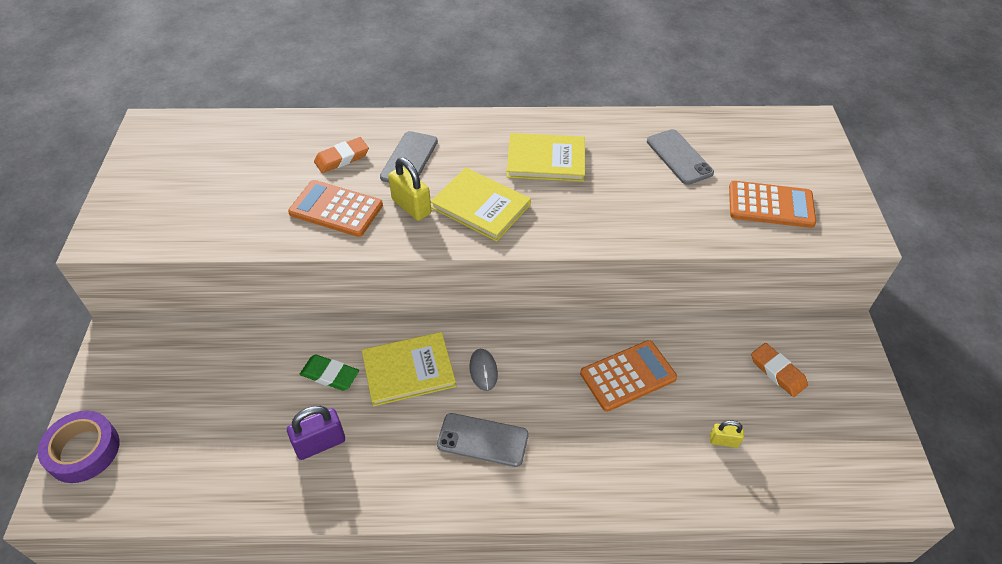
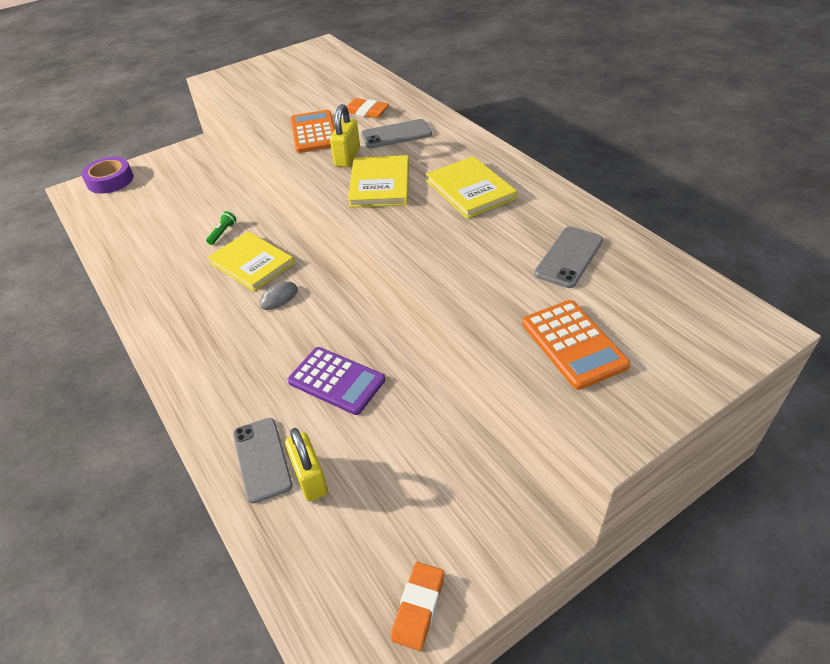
camera: 60 degrees right, 5 degrees down
purple padlock [287,405,345,460] -> none
green eraser [300,355,359,391] -> green flashlight [206,211,236,245]
grey phone [437,413,528,467] -> grey phone moved to [233,418,293,503]
orange calculator [580,340,677,412] -> purple calculator [287,347,385,415]
yellow padlock [710,420,744,448] -> yellow padlock [285,428,328,501], size x1.70
orange eraser [751,343,808,397] -> orange eraser moved to [391,562,444,651]

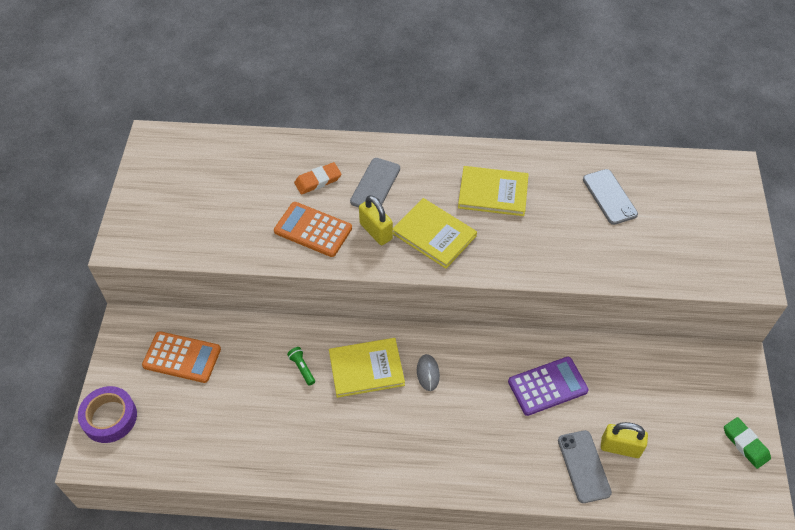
camera: 55 degrees left, 10 degrees up
grey phone [233,418,293,503] -> grey phone turned 60 degrees clockwise [558,430,612,503]
orange eraser [391,562,444,651] -> green eraser [724,417,771,469]
orange calculator [522,300,630,390] -> orange calculator moved to [142,331,221,383]

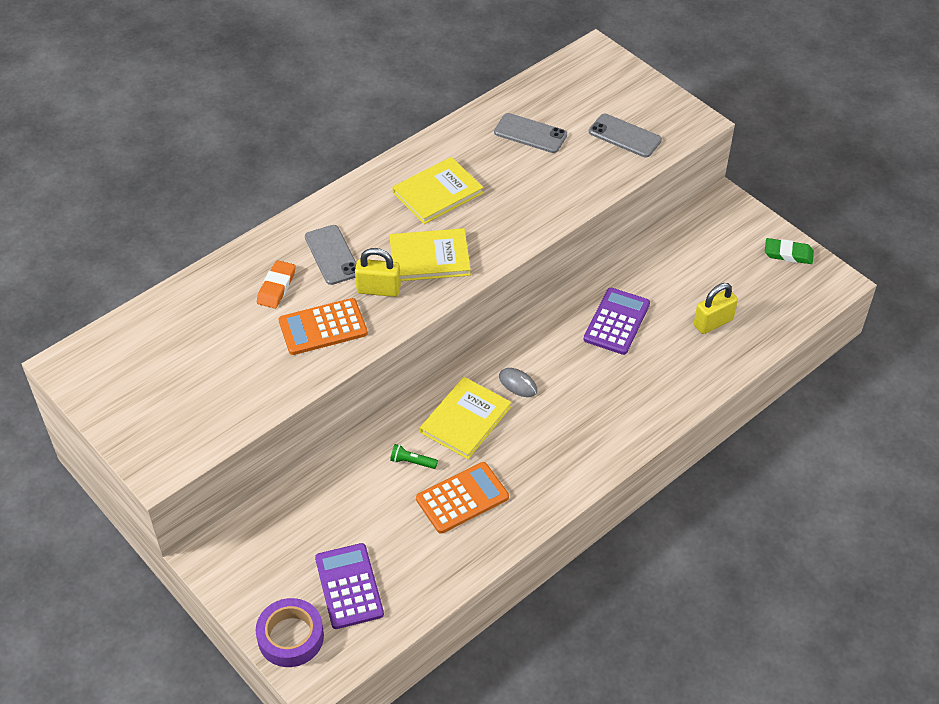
camera: 45 degrees left, 5 degrees down
orange calculator [142,331,221,383] -> orange calculator moved to [416,462,509,534]
grey phone [558,430,612,503] -> grey phone moved to [589,114,662,157]
none -> purple calculator [315,543,384,629]

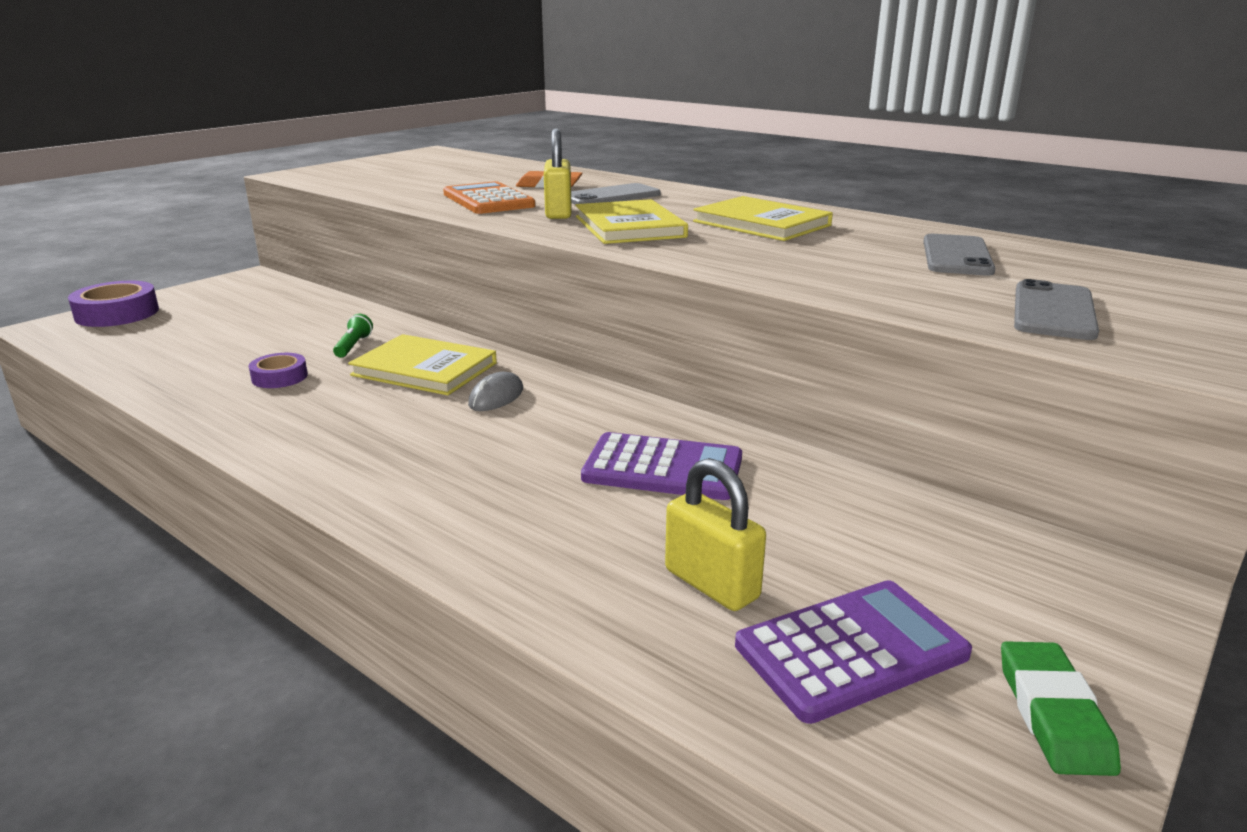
camera: 80 degrees right, 25 degrees down
purple calculator [315,543,384,629] -> purple calculator moved to [735,580,972,724]
orange calculator [416,462,509,534] -> purple tape [249,353,308,388]

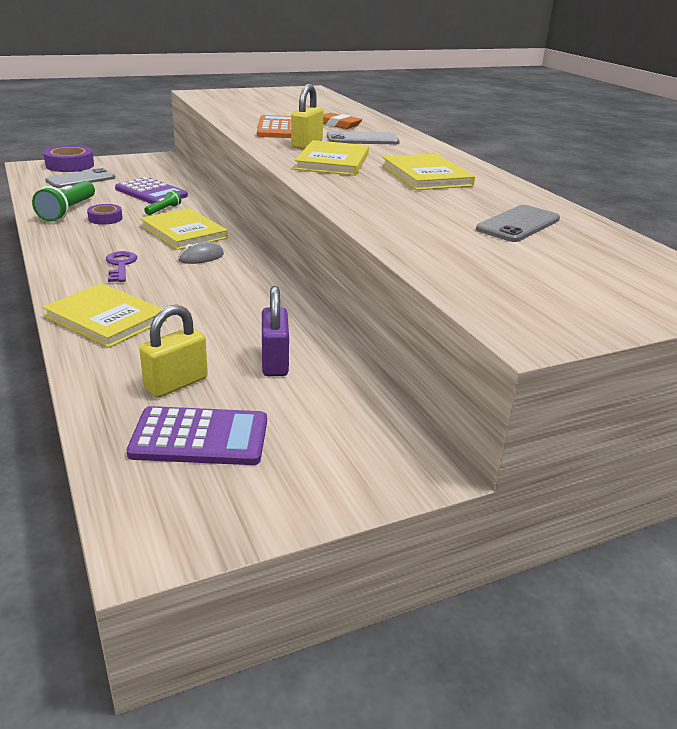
camera: 25 degrees right, 5 degrees up
purple calculator [581,432,742,500] -> purple calculator moved to [115,177,188,204]
yellow padlock [665,458,766,611] -> yellow padlock turned 60 degrees clockwise [139,305,208,398]
green eraser [1001,641,1121,776] -> none
grey phone [1014,279,1099,340] -> grey phone moved to [45,168,115,188]
none -> green flashlight [32,181,95,222]
none -> yellow book [42,283,167,348]
none -> purple key [106,251,137,282]
none -> purple padlock [262,286,289,376]

